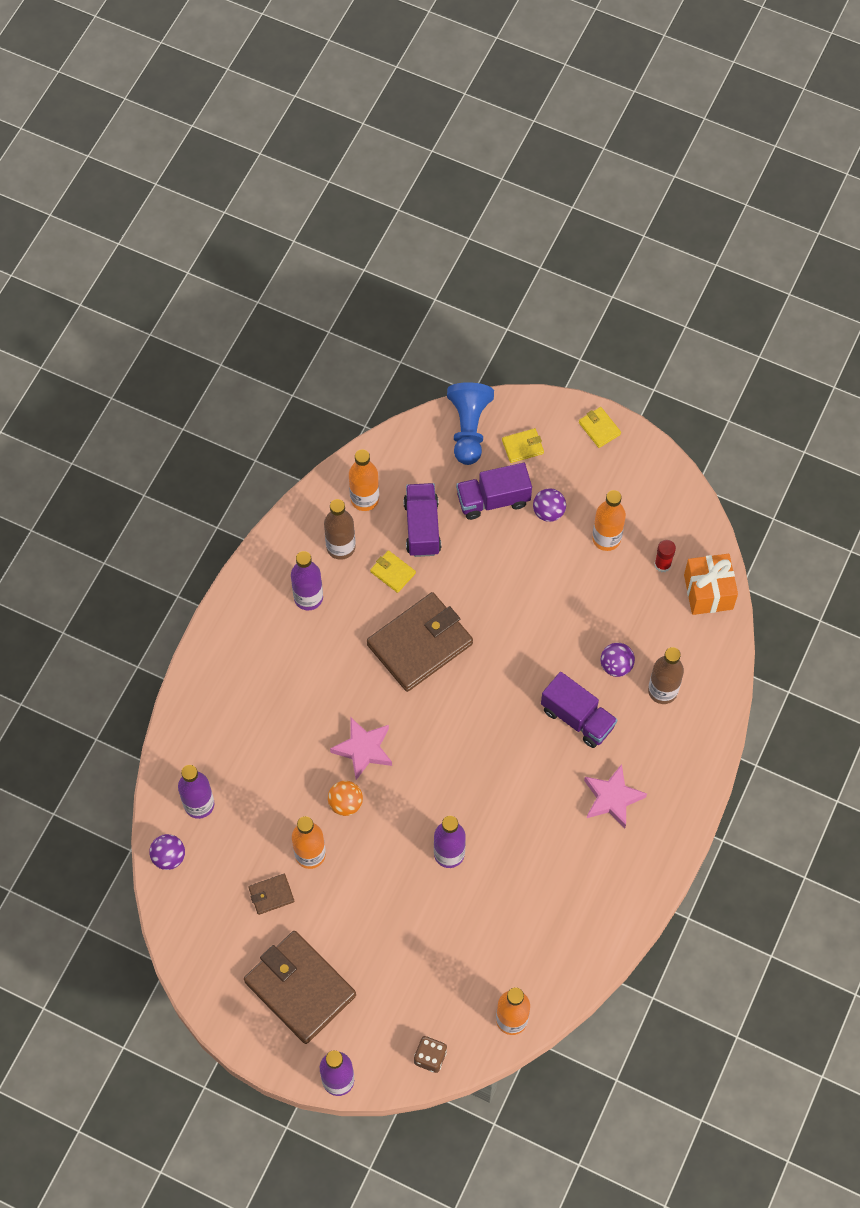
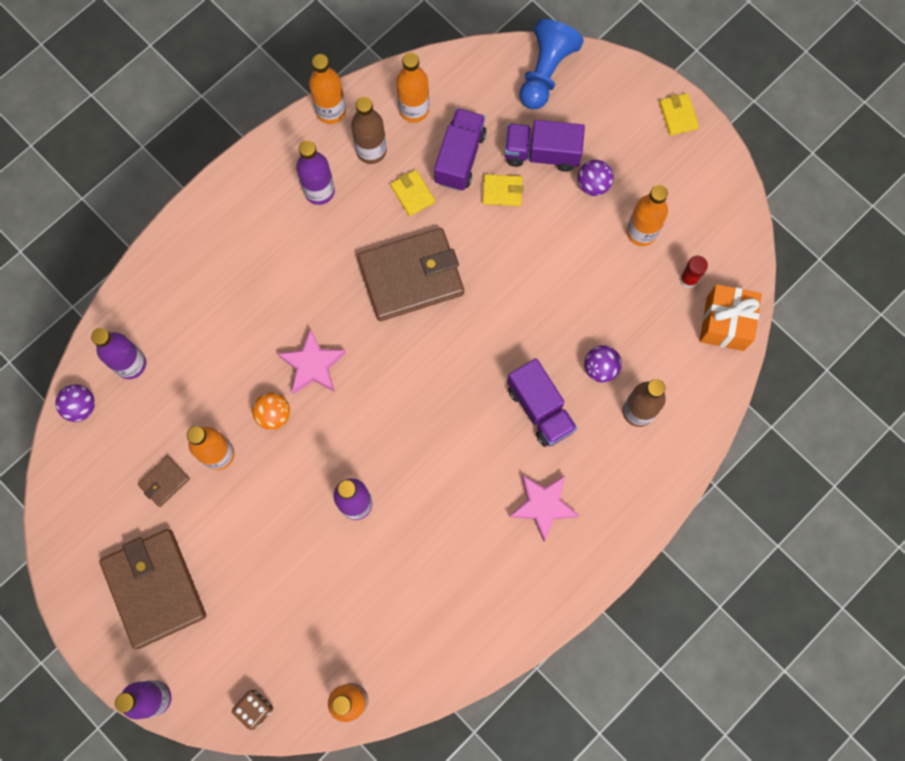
camera: 20 degrees right, 10 degrees up
brown wallet [248,874,294,915] -> brown wallet turned 45 degrees counterclockwise [138,456,190,507]
yellow wallet [502,428,544,463] -> yellow wallet moved to [483,174,523,206]
none -> orange bottle [309,54,346,124]

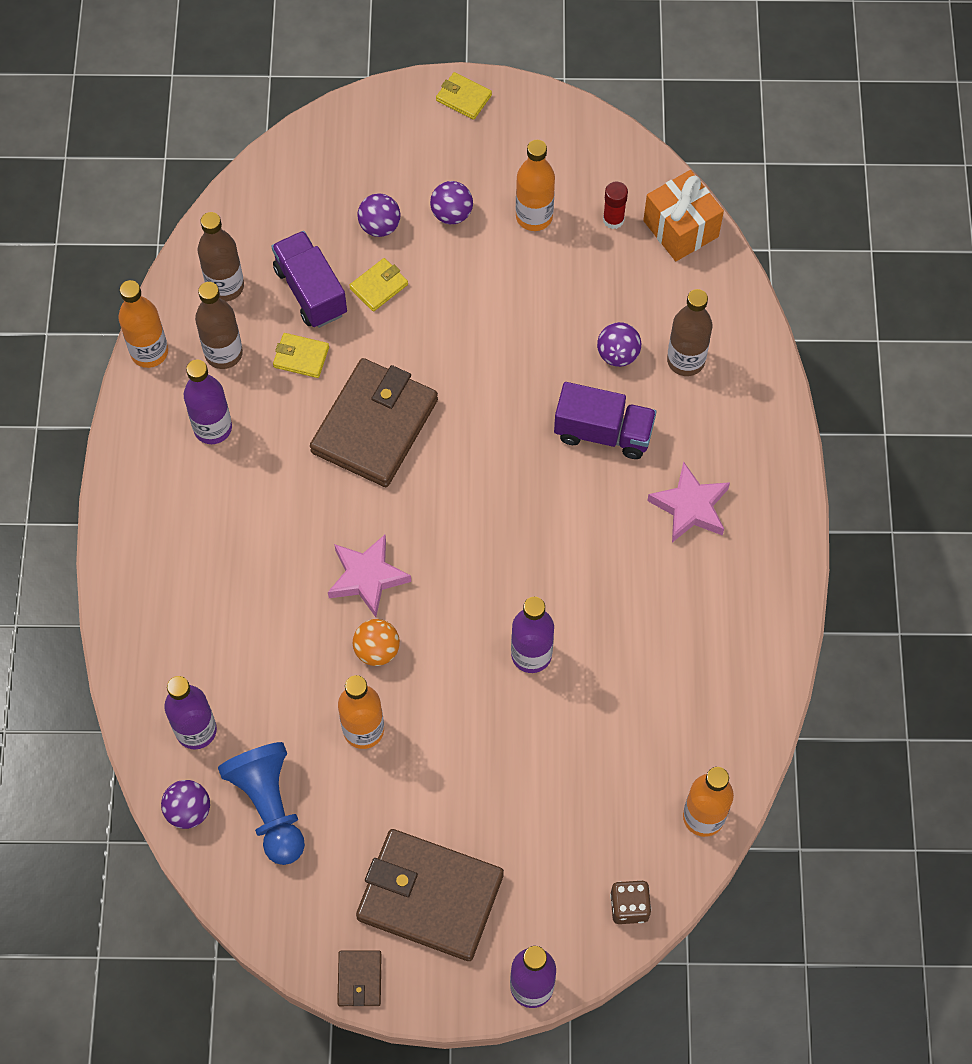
camera: 45 degrees left, 10 degrees down
brown wallet [138,456,190,507] -> brown wallet moved to [337,950,382,1006]
orange bottle [396,52,429,122] -> brown bottle [198,212,244,301]
purple truck [504,120,585,172] -> purple ball [357,193,400,237]
blue pawn [519,19,584,109] -> blue pawn moved to [218,742,305,865]

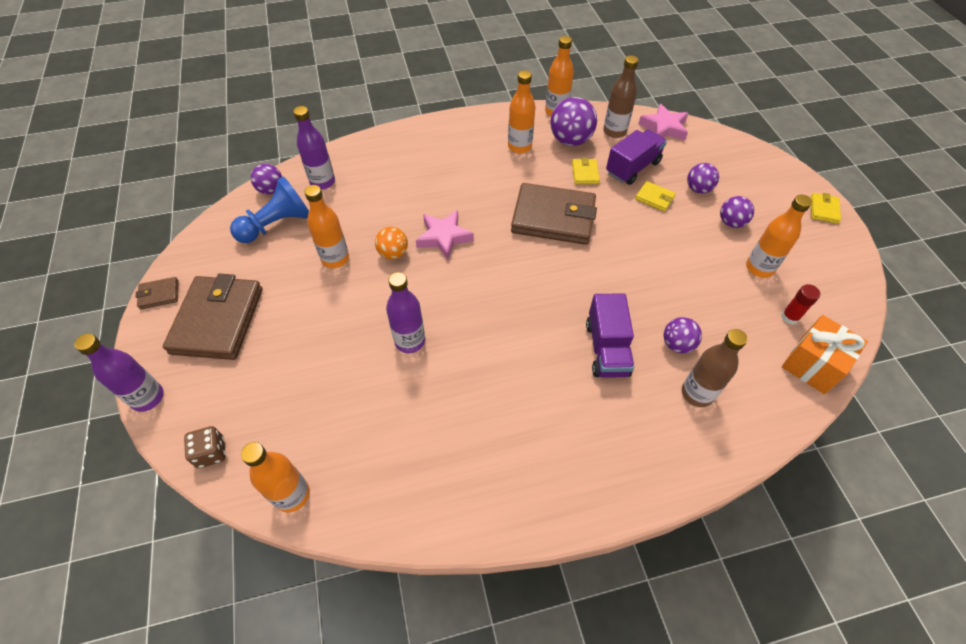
camera: 75 degrees right, 10 degrees down
purple bottle [184,359,232,444] -> orange bottle [508,70,535,153]
brown bottle [195,282,243,369] -> purple ball [550,97,597,146]
pink star [647,461,730,543] -> pink star moved to [638,103,689,141]

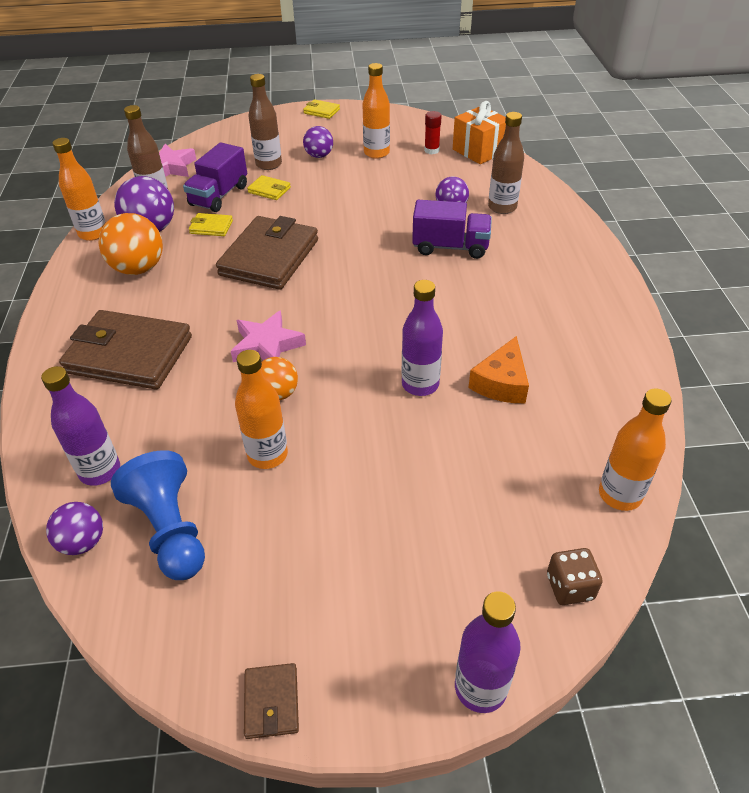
camera: 80 degrees left, 10 degrees down
brown wallet [163,274,263,360] -> brown wallet moved to [59,310,192,390]
orange bottle [508,70,535,153] -> orange ball [99,213,163,275]
purple truck [606,129,667,185] -> purple truck turned 120 degrees counterclockwise [183,142,247,212]
yellow wallet [635,181,676,212] -> yellow wallet turned 75 degrees clockwise [247,175,291,200]
purple ball [687,163,719,194] -> brown bottle [248,74,282,170]
none -> orange cheese [468,336,529,403]

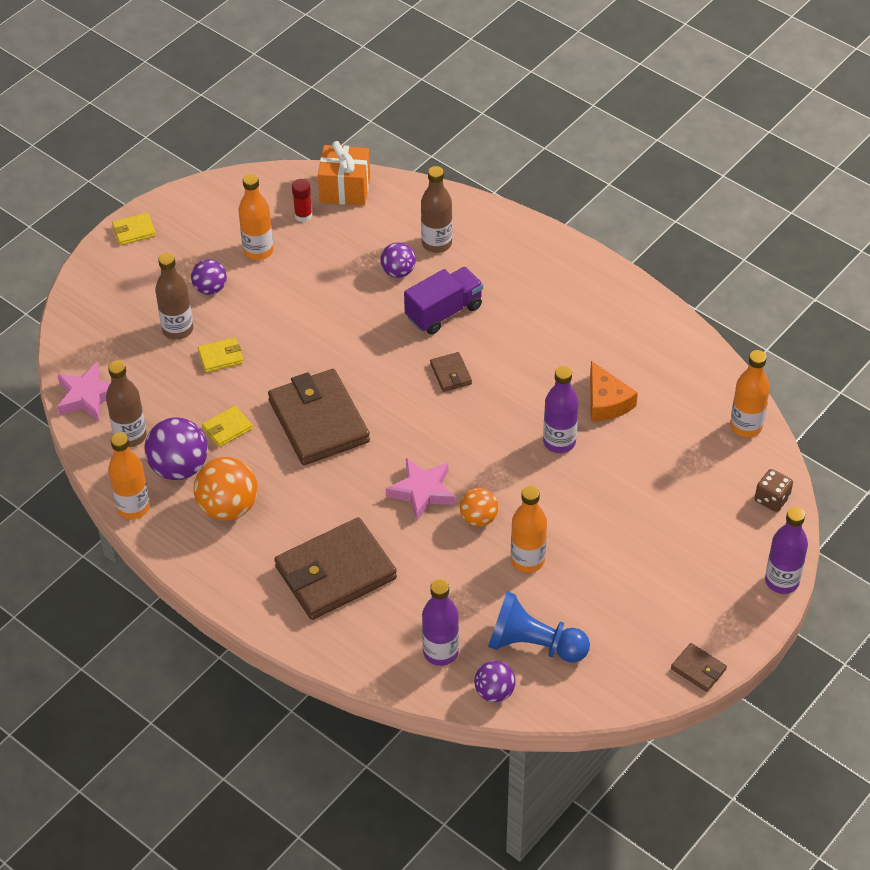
camera: 45 degrees left, 5 degrees up
purple truck [183,142,247,212] -> none
none -> brown wallet [430,352,472,392]

